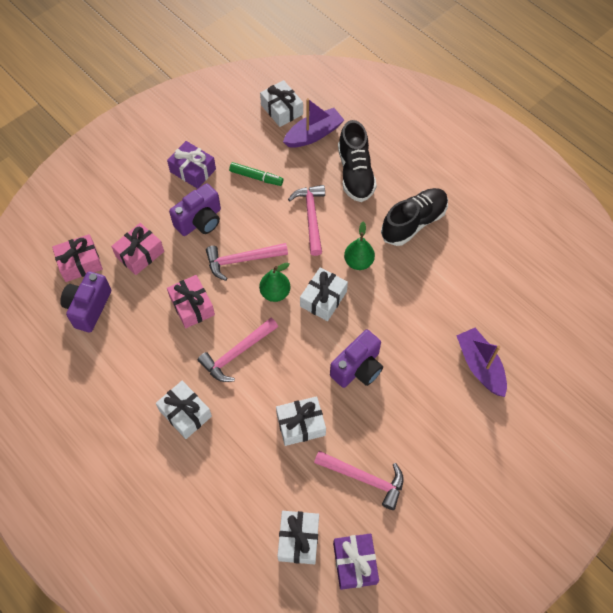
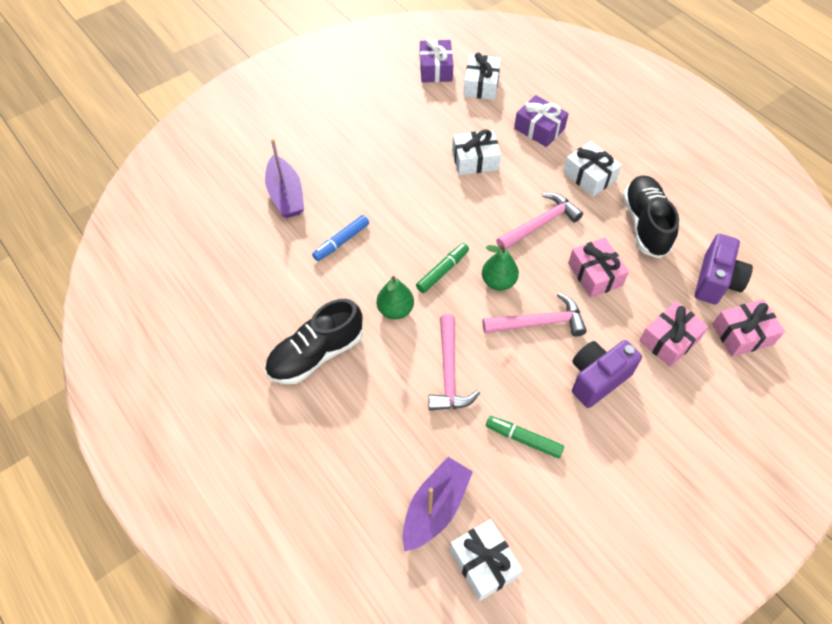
camera: 175 degrees left, 5 degrees down
purple gift [167,141,216,189] -> purple gift moved to [514,95,569,147]
purple boat [283,98,344,148] -> purple boat turned 150 degrees clockwise [402,457,473,551]
white gift [300,268,348,321] -> green marker [416,243,469,293]
pink hammer [314,451,404,510] -> none
purple camera [330,330,383,388] -> none
black shoe [338,120,377,202] -> black shoe moved to [623,176,679,258]
none -> blue marker [312,215,369,261]

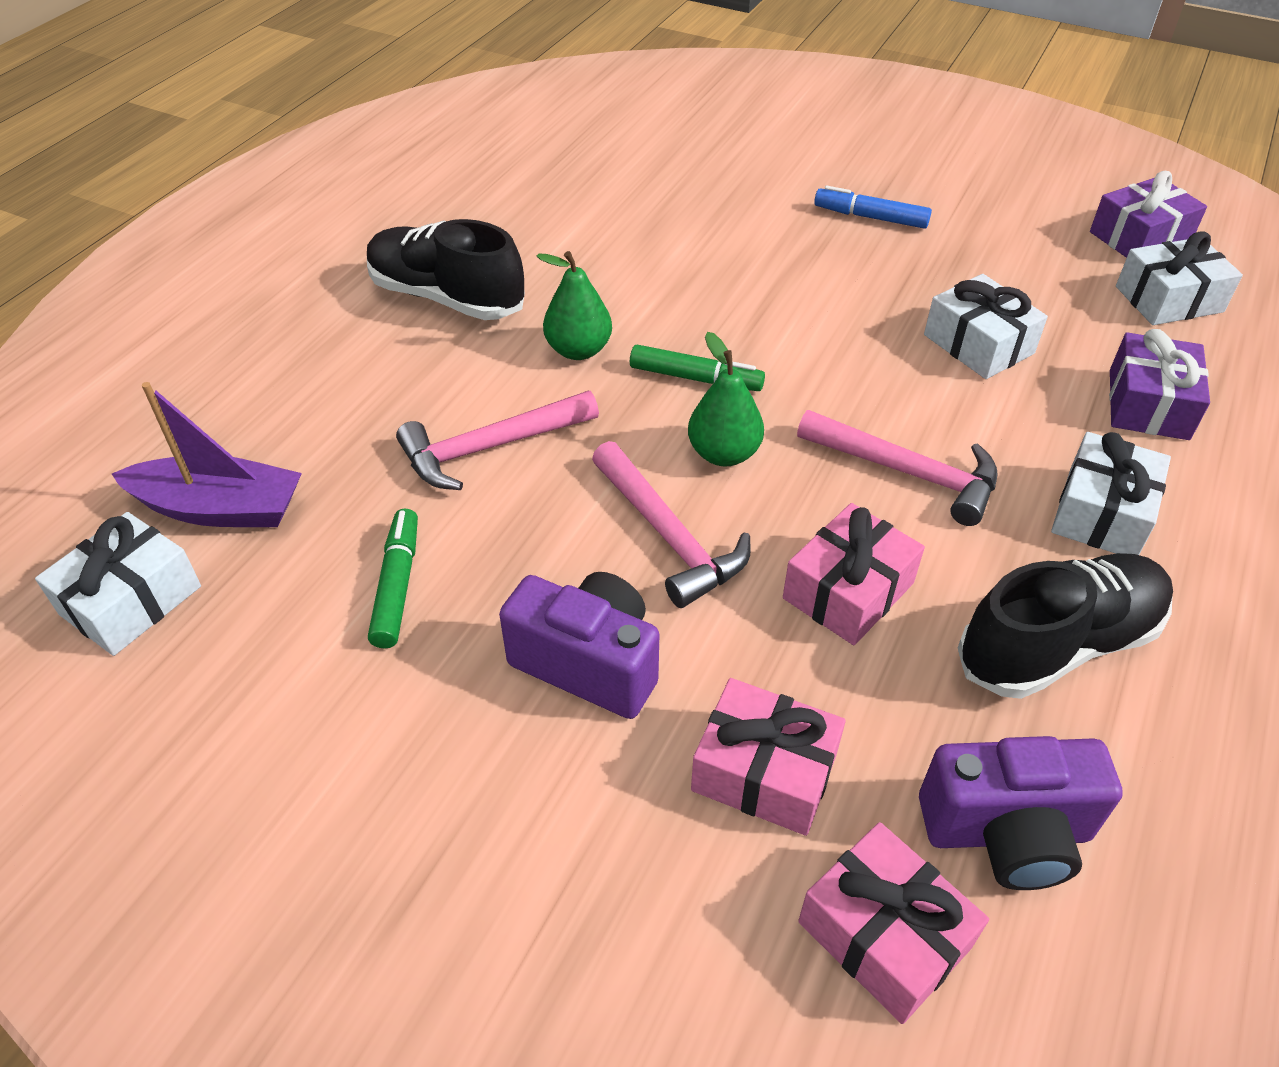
camera: 65 degrees right, 10 degrees down
purple boat [265,139,304,218] -> none
blue marker [312,215,369,261] -> blue marker moved to [814,186,932,229]

